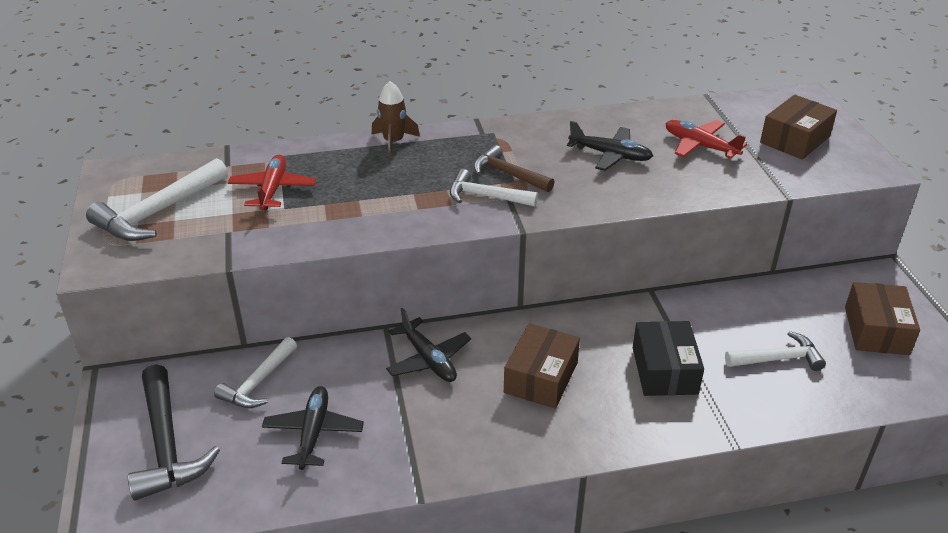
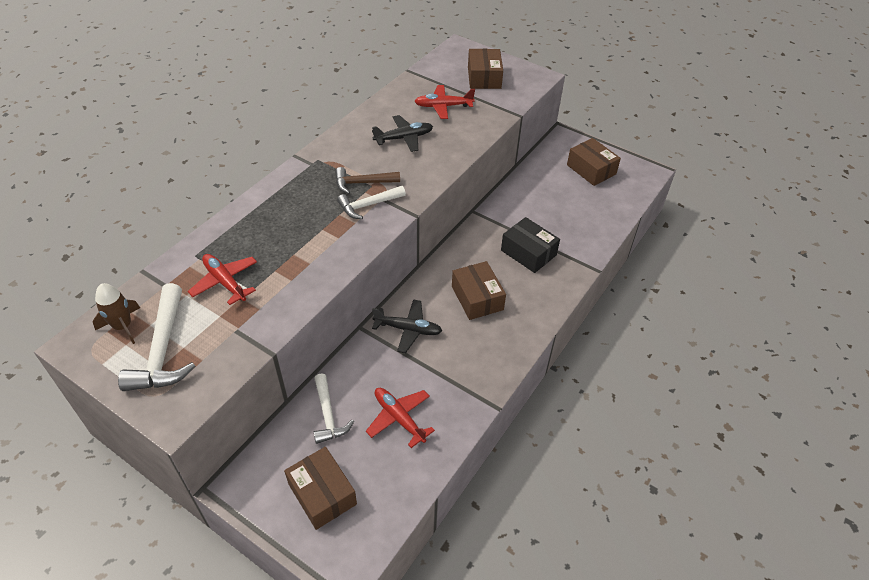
camera: 45 degrees left, 10 degrees up
black hammer [128,364,220,501] -> brown box [284,447,357,530]
black plane [262,386,364,470] -> red plane [366,388,435,448]
brown rocket [371,81,420,158] -> brown rocket moved to [93,283,140,344]
white hammer [725,331,826,371] -> none

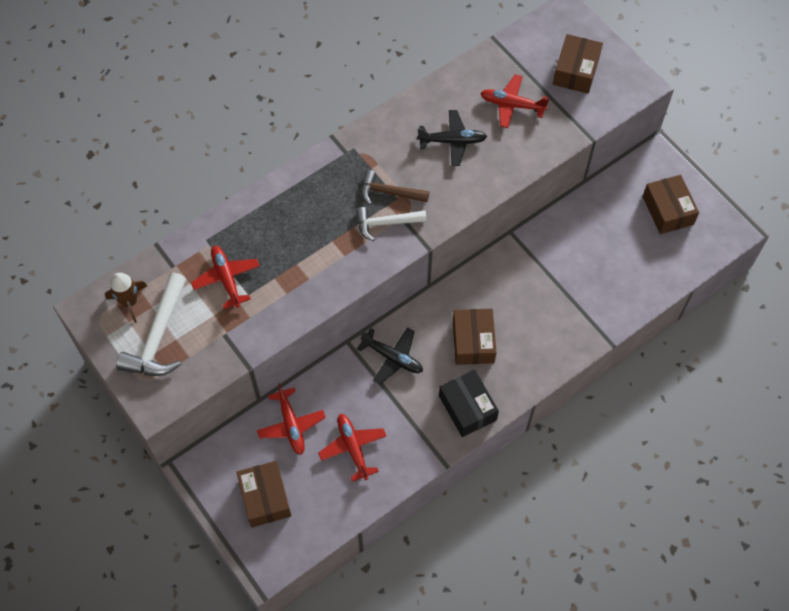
camera: 20 degrees right, 15 degrees up
white hammer [314,373,354,444] -> red plane [257,383,326,455]
black box [501,217,560,273] -> black box moved to [439,370,499,437]

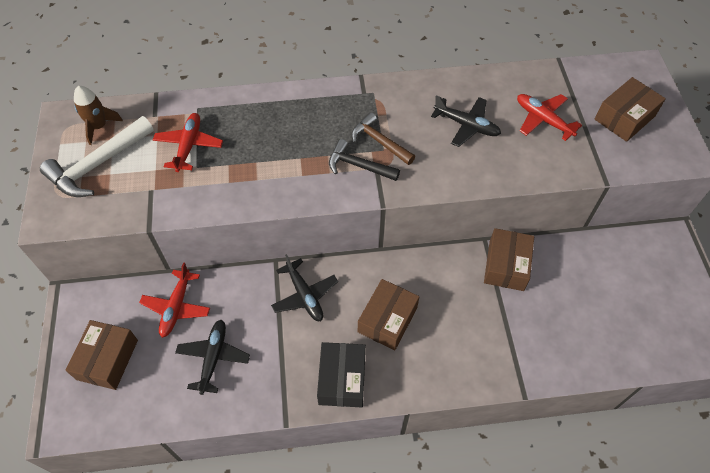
camera: 30 degrees right, 5 degrees down
red plane [318,414,386,482] -> black plane [175,320,250,395]
white hammer [356,207,427,241] -> black hammer [329,139,400,181]
brown box [643,175,699,234] -> brown box moved to [484,228,534,291]

